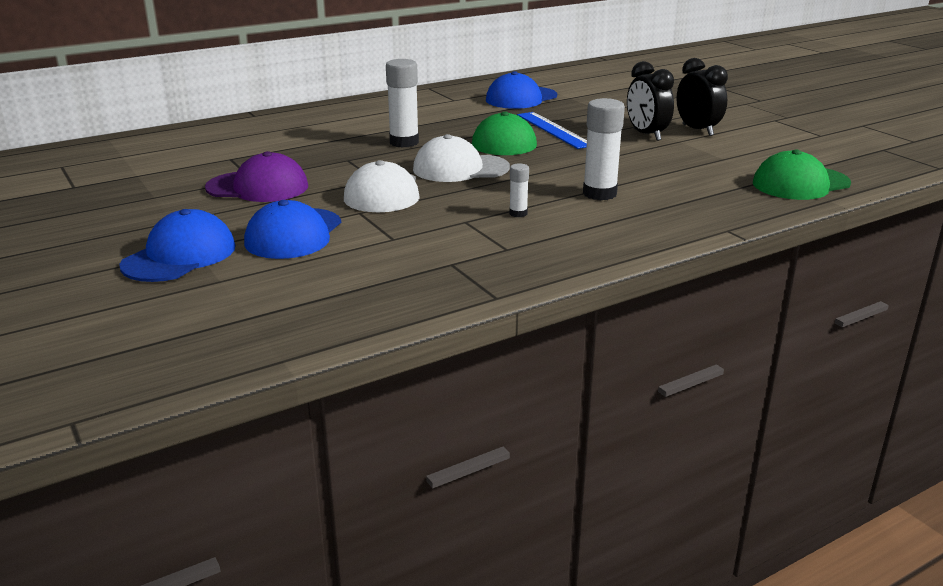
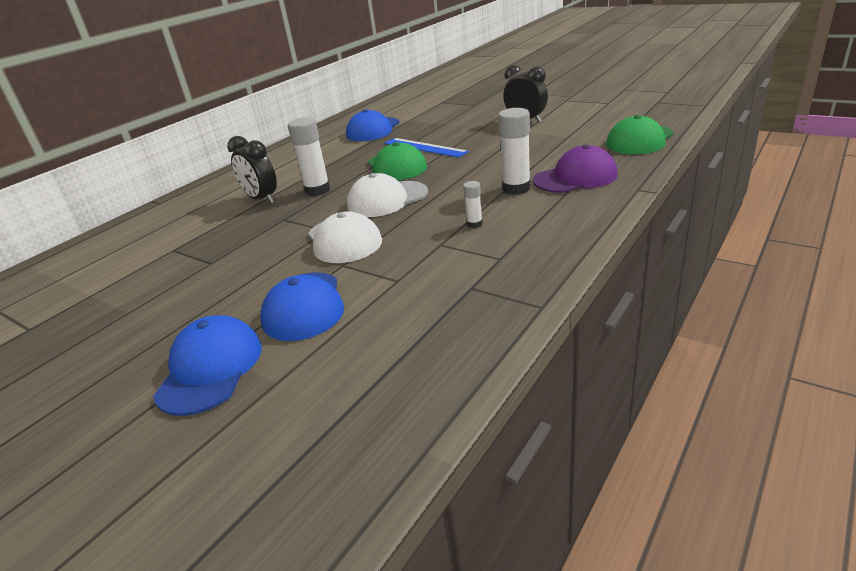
camera: 20 degrees left, 5 degrees up
purple cap [205,151,308,202] -> purple cap moved to [533,145,618,193]
black clock [627,61,674,141] -> black clock moved to [227,136,277,203]

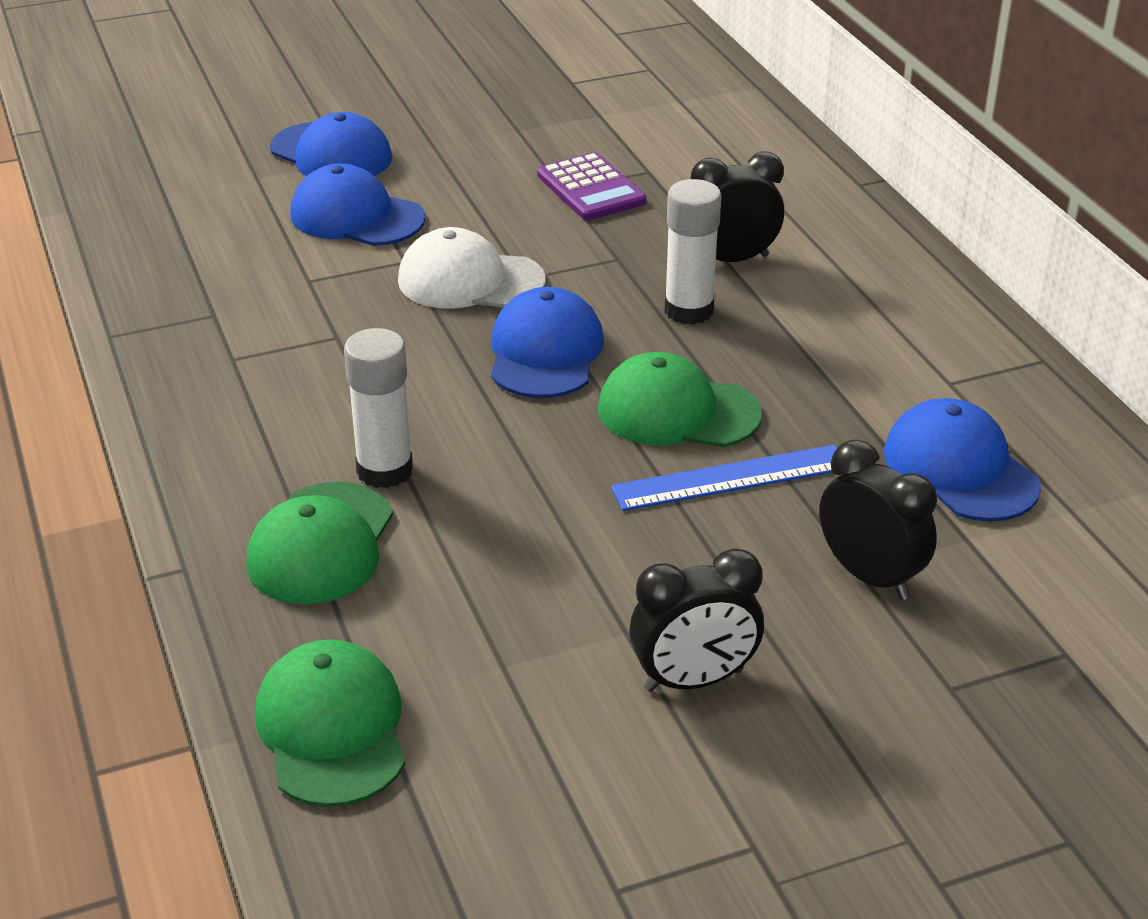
camera: 120 degrees right, 5 degrees up
white cap [347,173,428,217] -> blue cap [491,287,604,398]
white glue stick [463,181,483,228] -> none
purple cap [533,145,618,193] -> green cap [246,482,393,605]
none -> purple calculator [537,152,647,220]
none -> black clock [819,440,937,600]

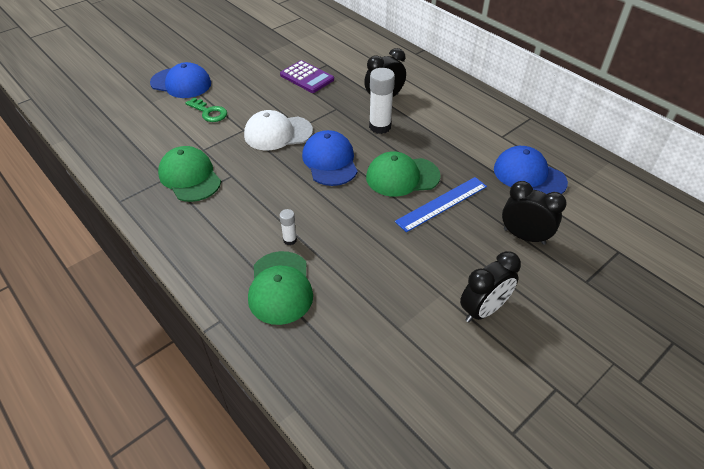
camera: 20 degrees left, 10 degrees up
green cap [255,639,405,807] -> green cap moved to [158,146,221,202]
blue cap [290,163,425,246] -> green key [186,98,227,122]
white glue stick [344,328,413,488] -> white glue stick [280,209,297,245], size x0.51

